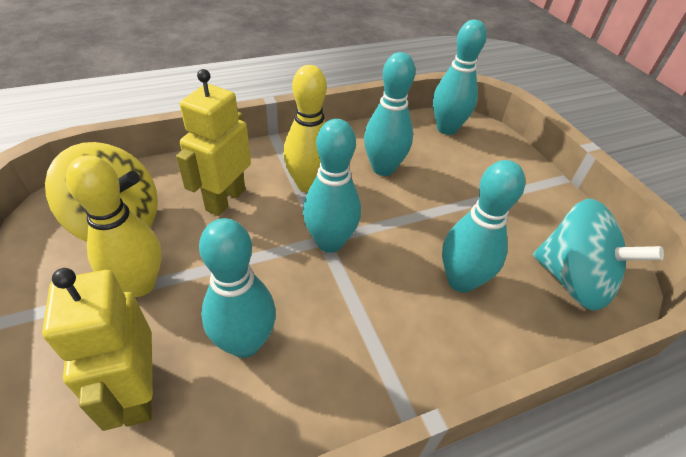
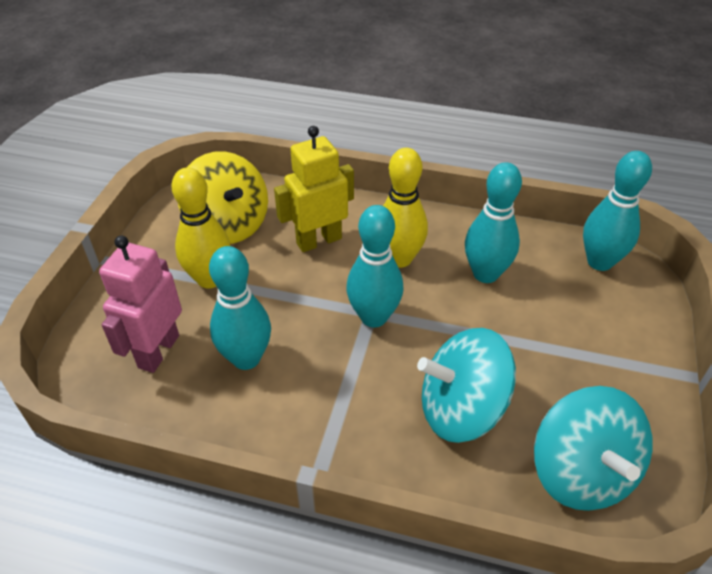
camera: 40 degrees right, 0 degrees up
yellow robot [42,268,153,431] -> pink robot [99,236,182,373]
turquoise bowling pin [442,160,525,293] -> turquoise spinning top [417,328,516,443]

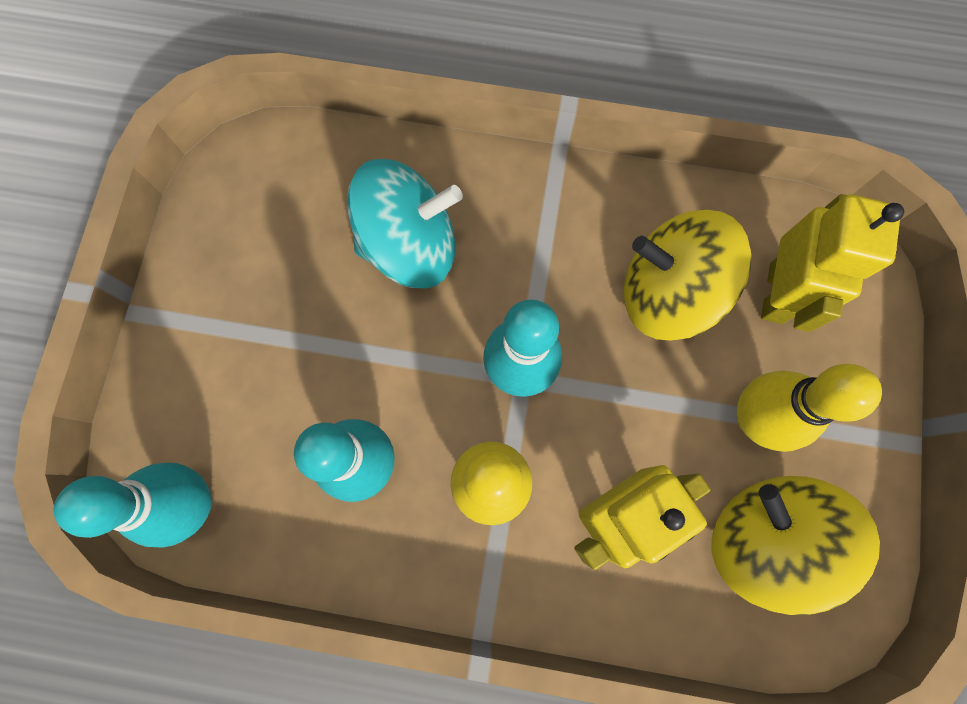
camera: 175 degrees right, 30 degrees up
pink robot [99,236,182,373] -> yellow robot [761,194,904,332]
turquoise bowling pin [209,246,271,370] -> yellow spinning top [624,210,752,341]
turquoise spinning top [534,386,653,511] -> none

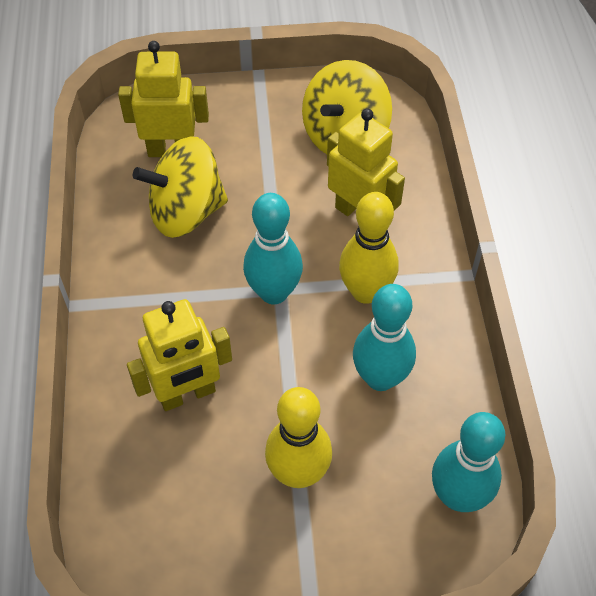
camera: 105 degrees left, 20 degrees down
turquoise spinning top [347,159,463,288] -> yellow robot [127,299,232,411]
yellow spinning top [624,210,752,341] -> yellow spinning top turned 75 degrees clockwise [133,136,228,238]
yellow bowling pin [737,364,882,452] -> yellow bowling pin moved to [265,387,332,488]

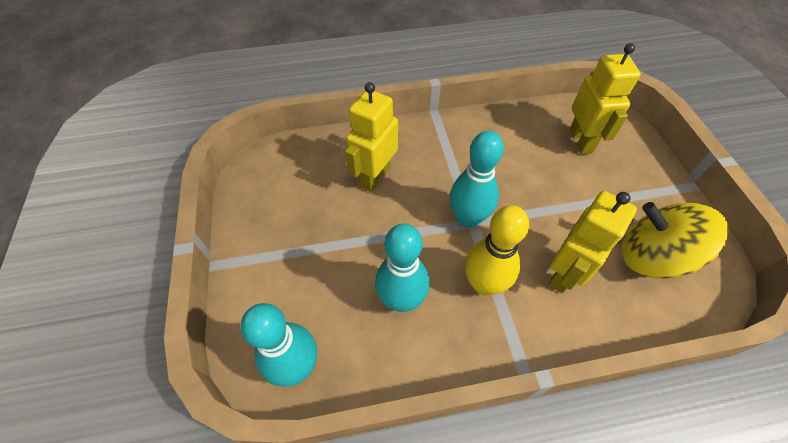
camera: 85 degrees right, 0 degrees up
yellow robot [127,299,232,411] -> yellow robot turned 60 degrees clockwise [345,82,398,192]
yellow spinning top [133,136,228,238] -> none
yellow bowling pin [265,387,332,488] -> none

